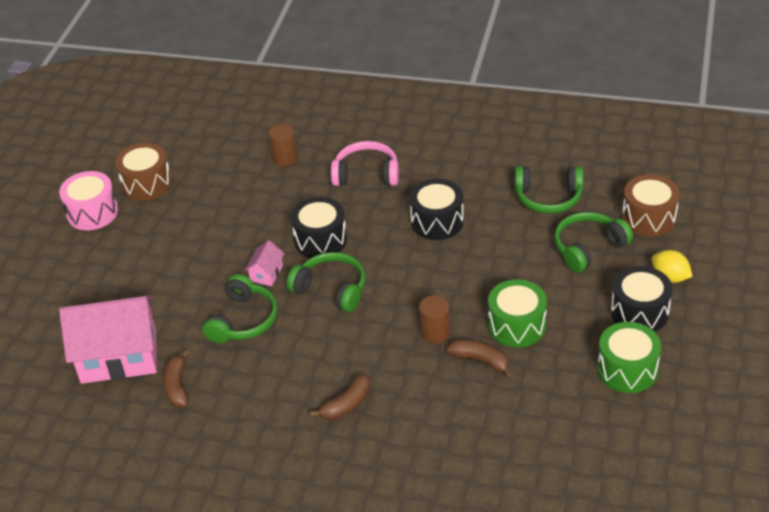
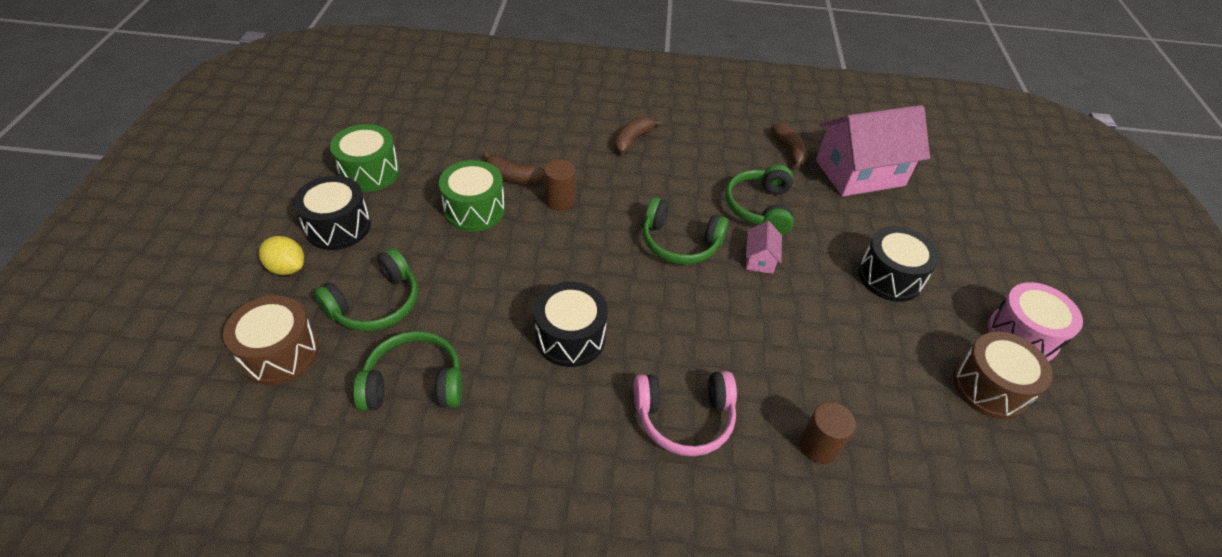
camera: 165 degrees right, 5 degrees up
black drum [291,197,347,258] -> black drum moved to [858,226,939,302]

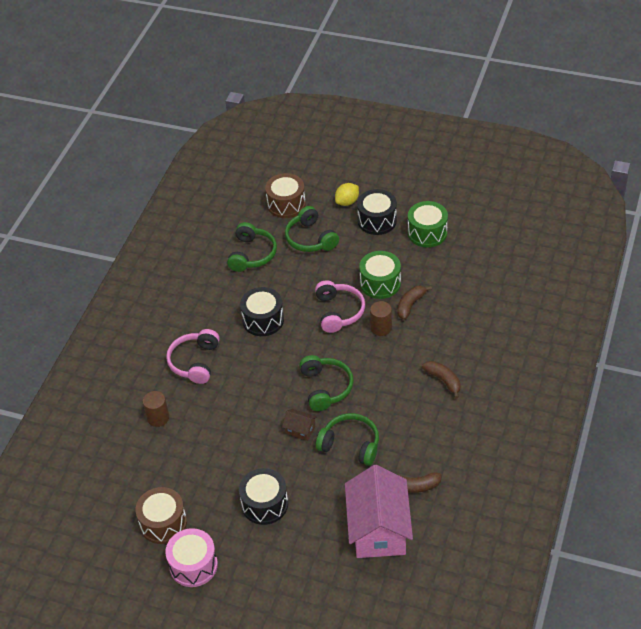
camera: 110 degrees right, 0 degrees up
green headphones [643,197,729,265] -> green headphones turned 135 degrees clockwise [299,355,354,411]
pink house [746,221,782,274] -> brown house [282,409,317,441]
none -> pink headphones [315,280,365,333]

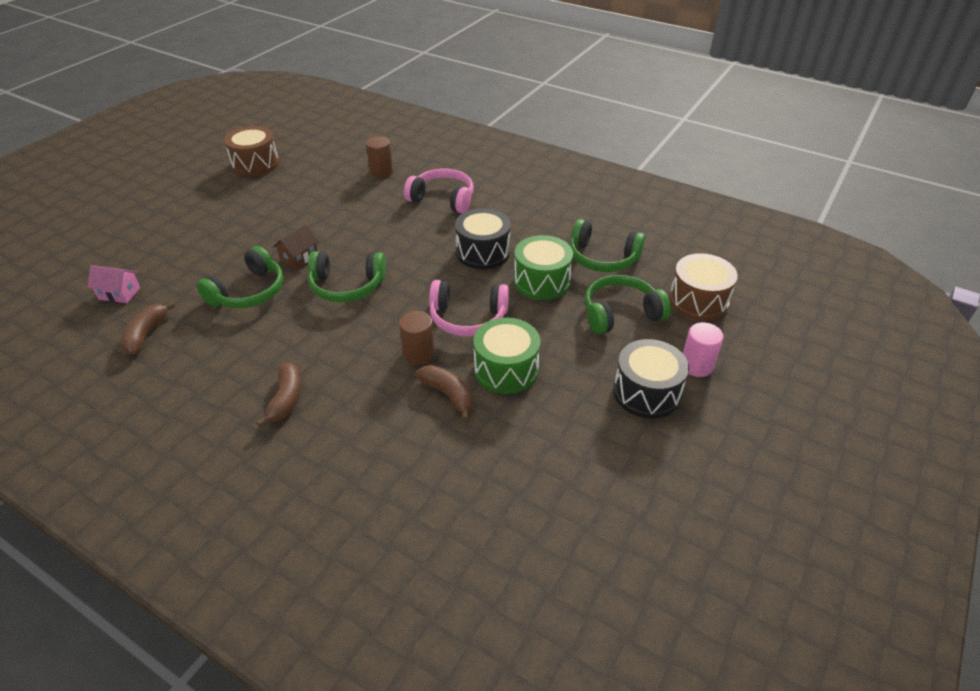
camera: 100 degrees right, 5 degrees down
pink drum [165,528,218,587] -> none
black drum [239,468,288,525] -> none
yellow lemon [335,183,359,206] -> pink cylinder [683,322,724,377]
pink house [345,465,413,558] -> pink house [87,265,140,303], size x0.42
green drum [408,201,448,247] -> green drum moved to [514,235,573,300]
brown banana [422,361,461,399] -> brown banana turned 60 degrees counterclockwise [256,363,301,427]

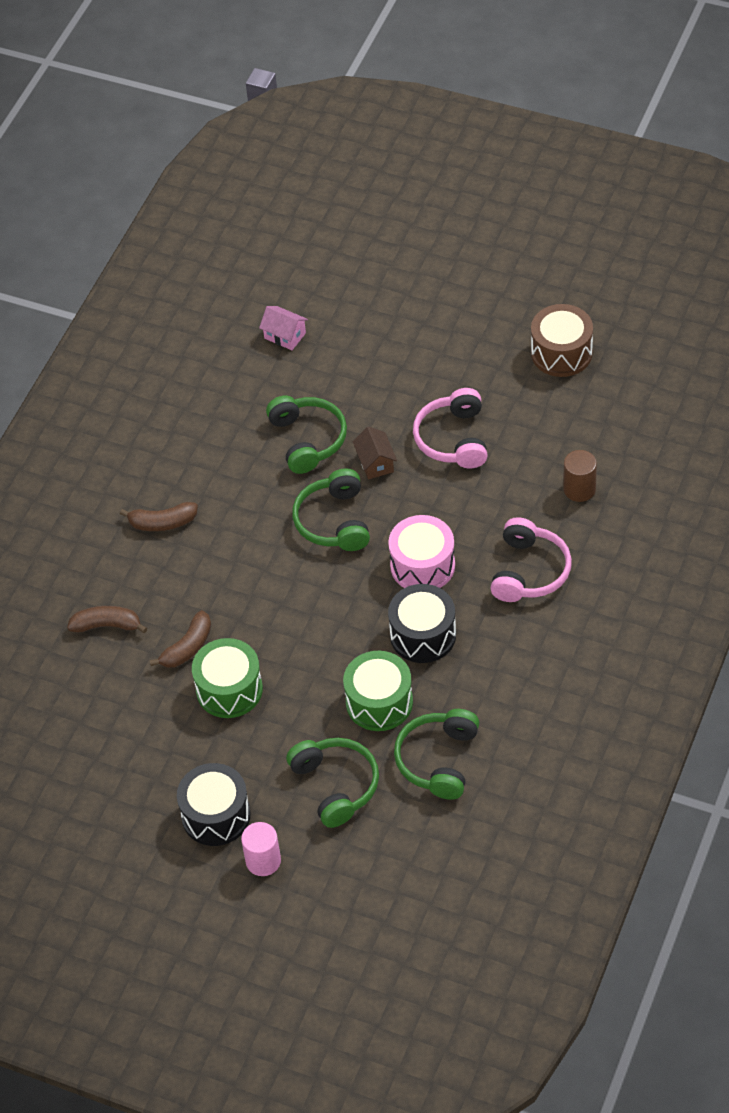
camera: 85 degrees right, 10 degrees up
pink house [87,265,140,303] -> pink house turned 60 degrees counterclockwise [259,306,308,350]
brown banana [120,302,175,355] -> brown banana moved to [67,606,147,633]
green headphones [197,246,284,308] -> green headphones turned 135 degrees counterclockwise [266,396,347,474]
brown house [273,224,319,269] -> brown house turned 45 degrees clockwise [353,427,397,479]
brown cylinder [399,311,435,365] -> none
pink headphones [429,280,509,336] -> pink headphones moved to [413,388,488,468]
brown drum [669,253,738,321] -> none
none -> pink drum [388,515,455,588]

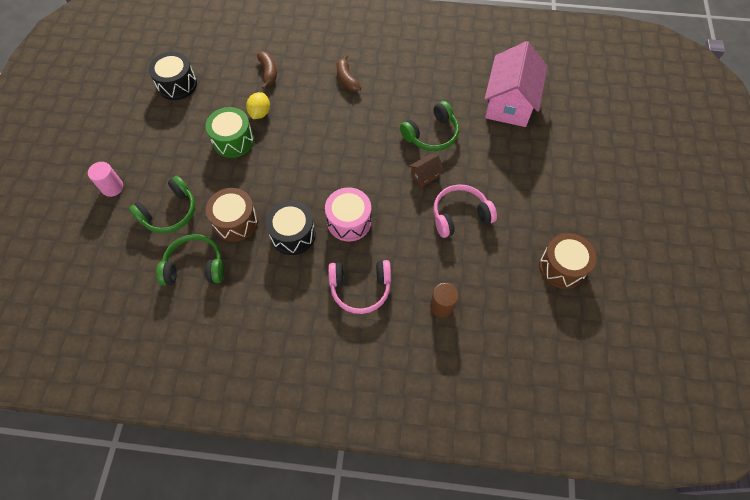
camera: 70 degrees right, 10 degrees up
brown banana [150,610,211,668] -> yellow lemon [246,92,270,119]
black drum [177,763,251,846] -> black drum moved to [149,52,197,100]
pink house [259,306,308,350] -> pink house [484,41,548,127], size x2.37
green headphones [292,468,370,551] -> none
green drum [343,651,413,731] -> brown drum [206,188,258,242]

